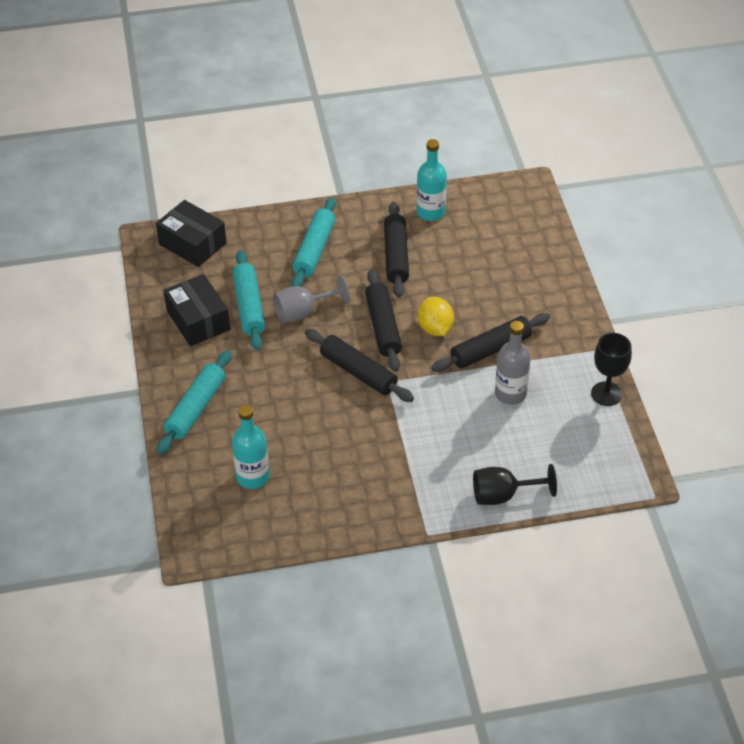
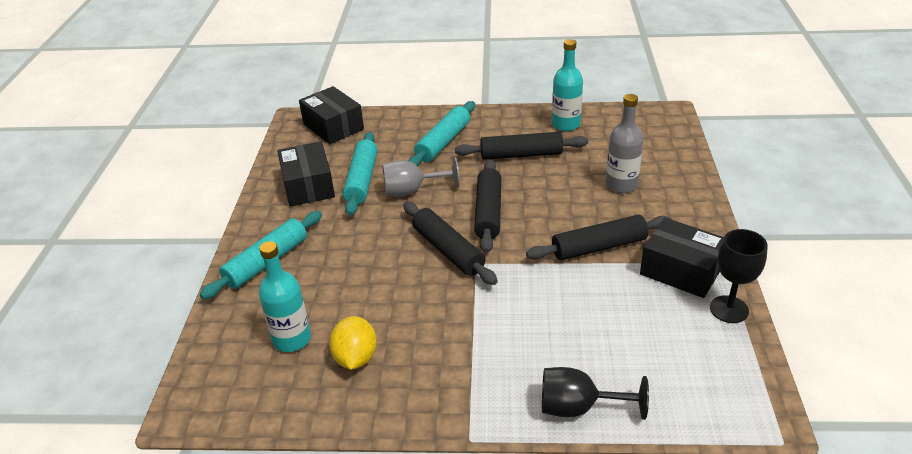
camera: 15 degrees right, 10 degrees down
black rolling pin [384,202,409,298] -> black rolling pin turned 75 degrees clockwise [455,132,588,160]
yellow lemon [418,297,454,336] -> yellow lemon moved to [329,316,377,370]
grey bottle [495,321,531,405] -> grey bottle moved to [606,94,644,193]
none -> black box [640,218,724,298]

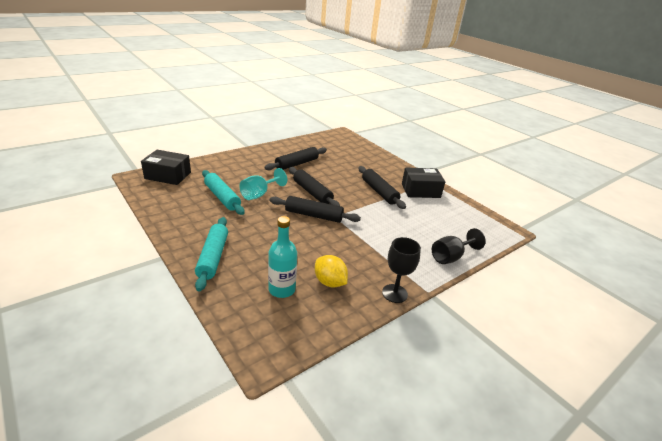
camera: 45 degrees left, 5 degrees down
black box [277,141,335,207] -> none
grey goblet [382,157,459,196] -> turquoise goblet [239,168,287,200]
turquoise rolling pin [408,101,475,166] -> none
black rolling pin [526,215,671,260] -> black rolling pin turned 60 degrees counterclockwise [358,166,406,209]
turquoise bottle [552,39,583,131] -> none
grey bottle [606,94,644,193] -> none
black goblet [710,229,768,323] -> black goblet moved to [382,237,421,303]

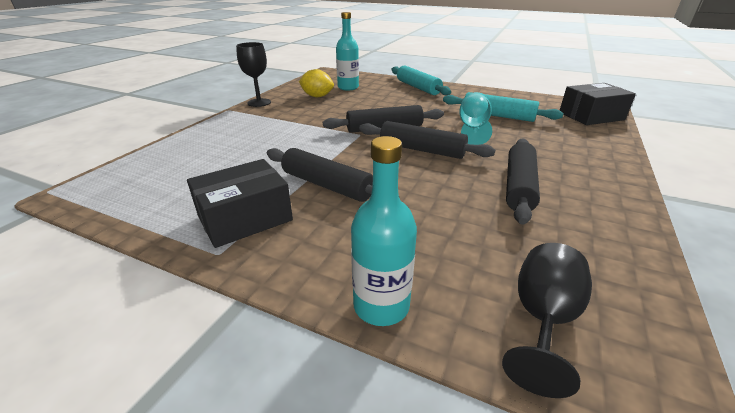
camera: 155 degrees right, 0 degrees up
black goblet [432,228,486,264] -> black goblet moved to [502,243,592,398]
none -> turquoise bottle [351,136,417,326]

